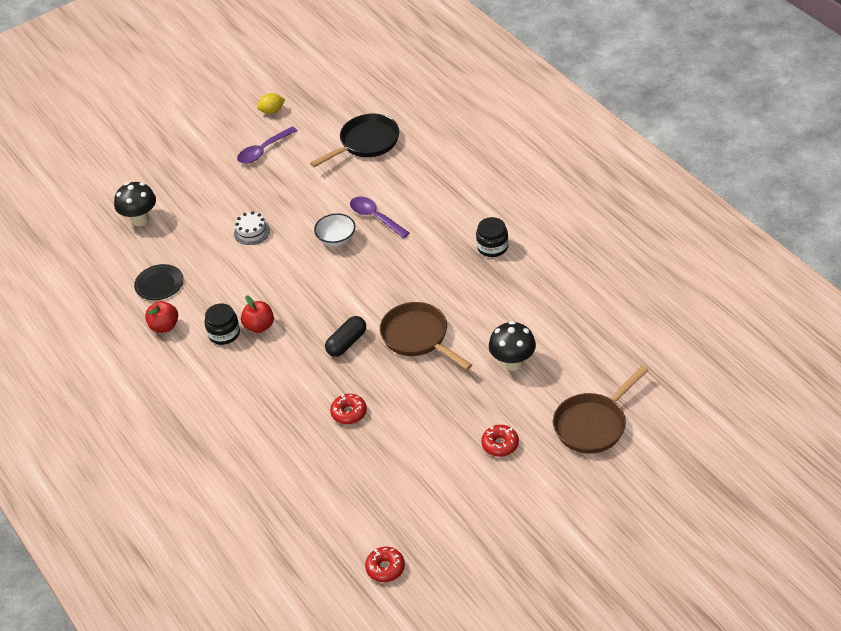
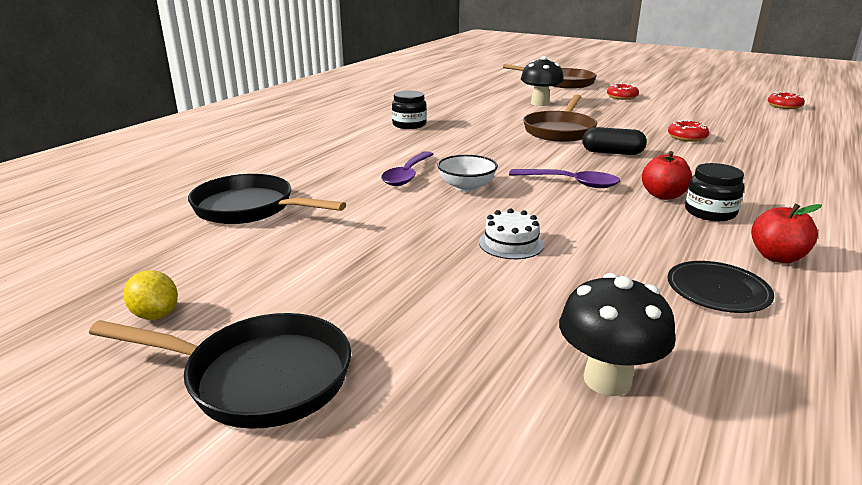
camera: 120 degrees left, 20 degrees down
purple spoon [237,126,298,164] -> purple spoon moved to [509,169,620,188]
none -> black pan [89,313,351,429]

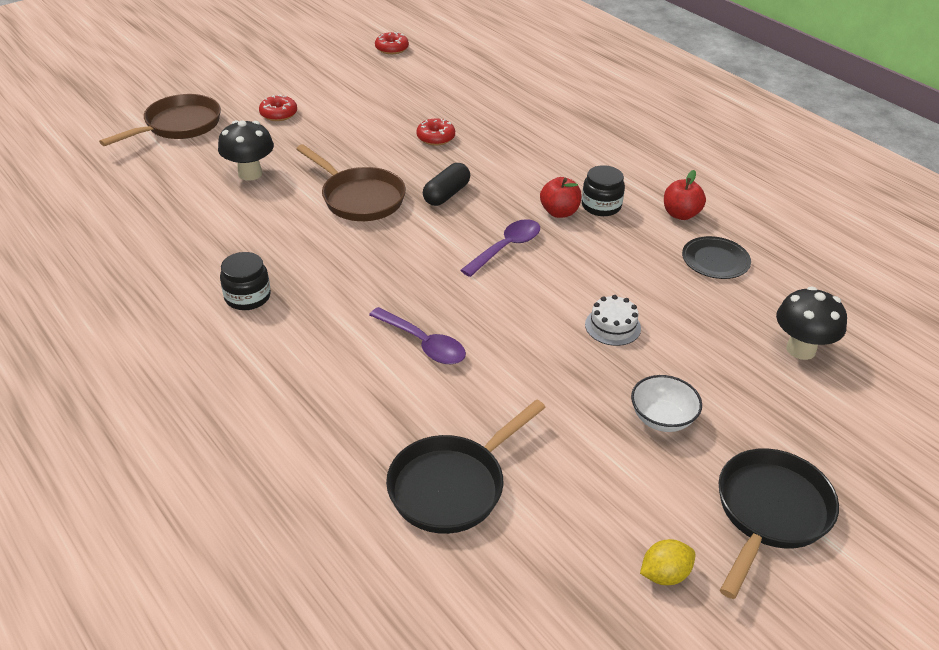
camera: 70 degrees left, 15 degrees up
white bowl [437,155,498,192] -> white bowl moved to [631,375,702,432]

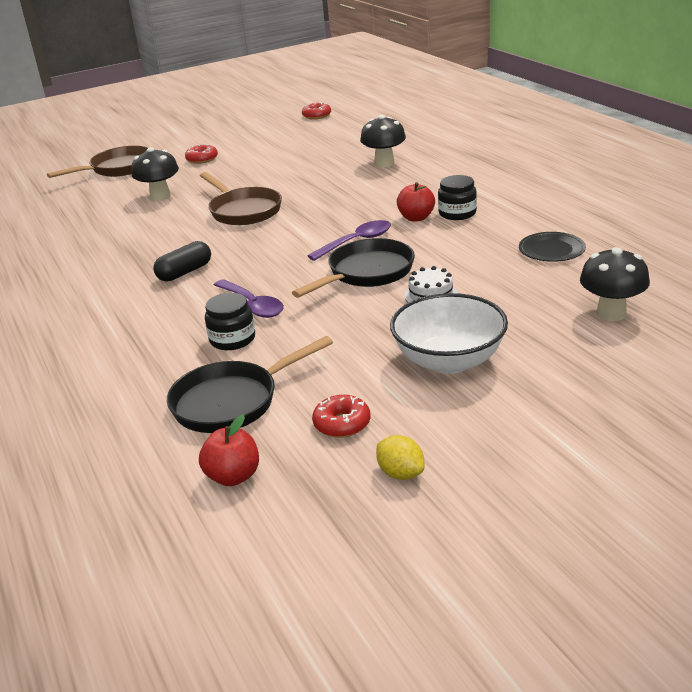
camera: 15 degrees right, 10 degrees down
black jar [220,252,271,310] -> black jar moved to [205,293,255,350]
red donut [416,119,455,146] -> red donut moved to [312,395,370,438]
black capsule [423,163,470,206] -> black capsule moved to [153,241,211,282]
white bowl [631,375,702,432] -> white bowl [390,293,508,374], size x1.70
yellow lemon [640,539,695,585] -> yellow lemon turned 60 degrees clockwise [376,435,424,480]
red apple [664,170,706,220] -> red apple moved to [199,414,259,486]
black pan [719,448,839,599] -> black pan moved to [292,238,415,298]
none -> black mushroom [360,115,406,168]

